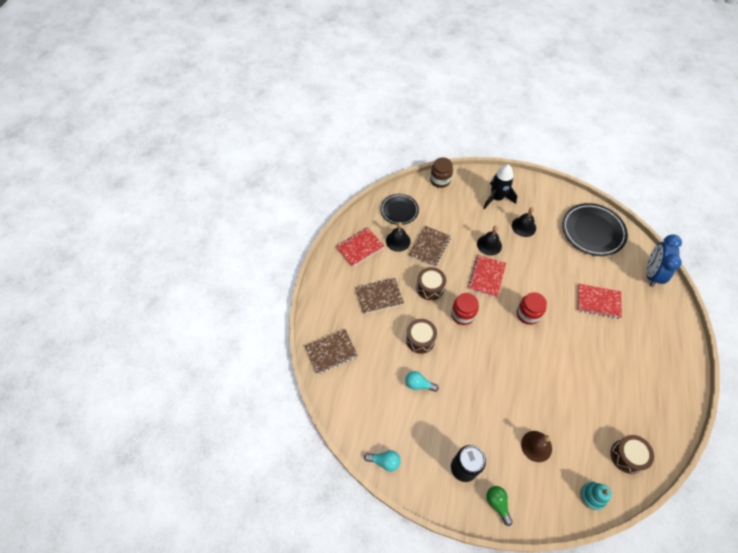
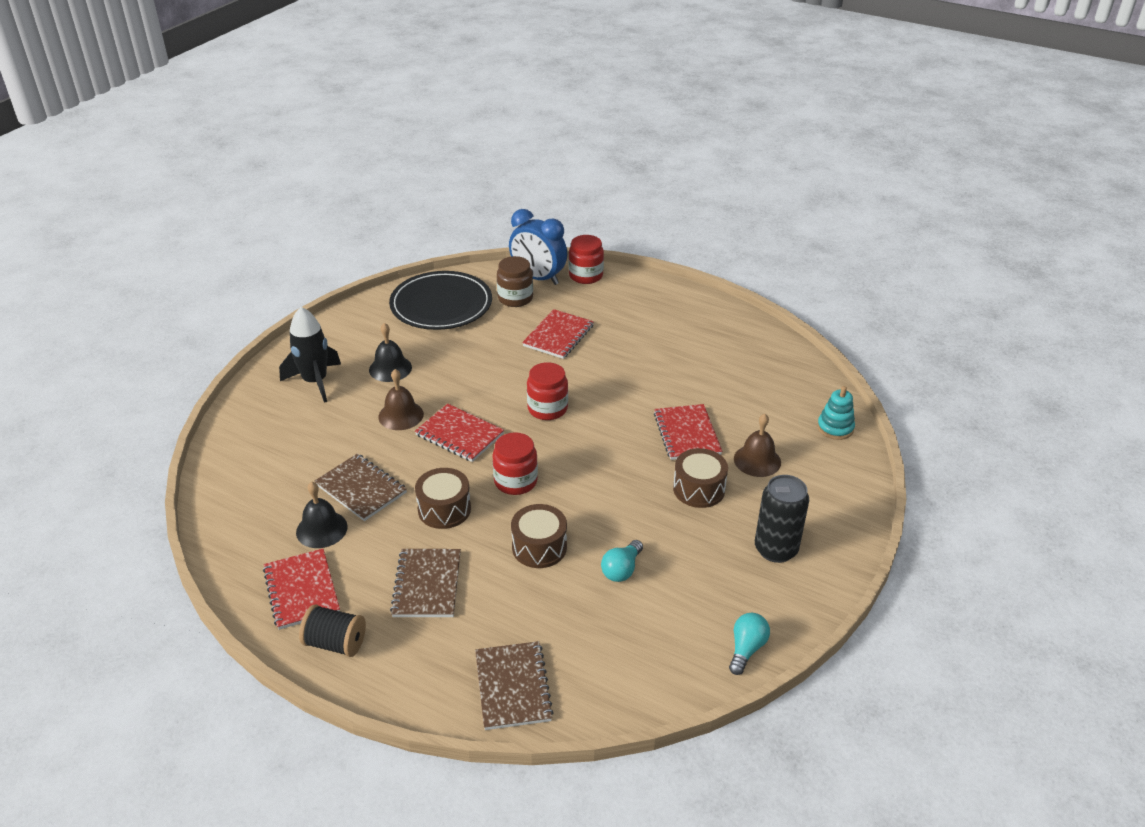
camera: 75 degrees left, 20 degrees down
black plate [380,194,419,225] -> none
brown jar [430,157,453,188] -> brown jar moved to [497,256,533,307]
black bell [477,226,502,256] -> brown bell [378,369,424,430]
green light bulb [486,486,513,526] -> none
brown drum [611,435,654,474] -> brown drum moved to [673,448,728,508]
none -> black spool [299,604,366,657]
none -> red jar [569,235,604,284]
none -> red notebook [654,404,722,460]

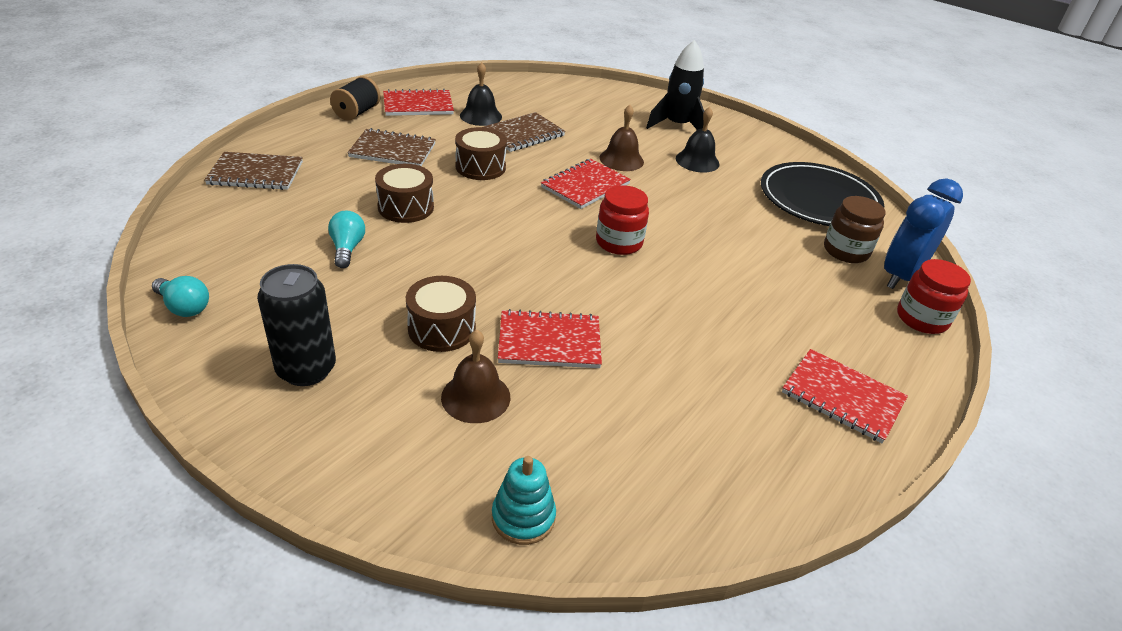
camera: 95 degrees right, 0 degrees up
red jar [492,432,538,495] -> none
red notebook [522,309,594,359] -> red notebook moved to [782,349,908,443]
turquoise light bulb [601,540,643,582] -> turquoise light bulb turned 45 degrees clockwise [328,211,365,268]

